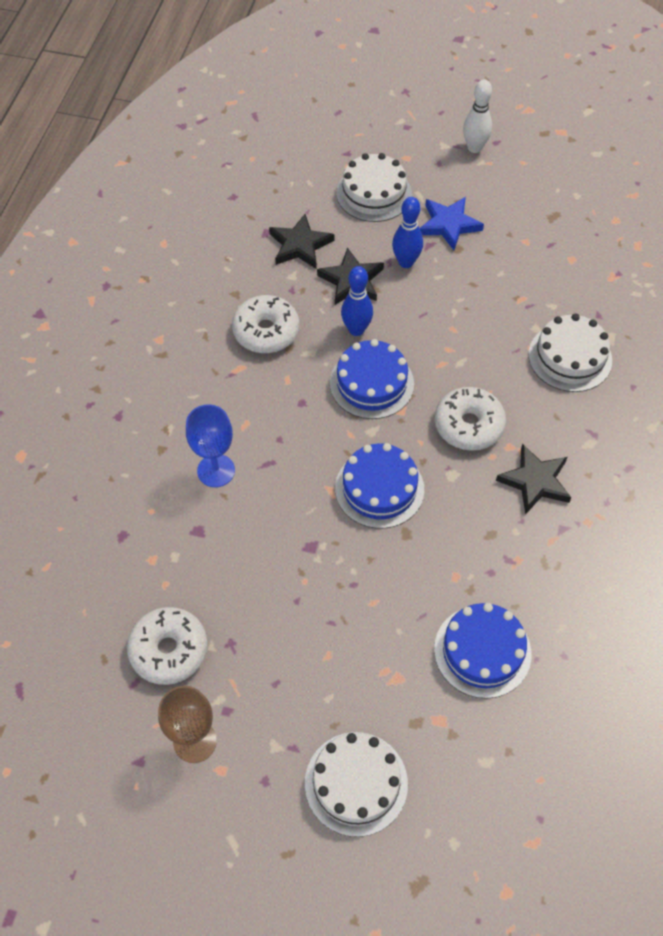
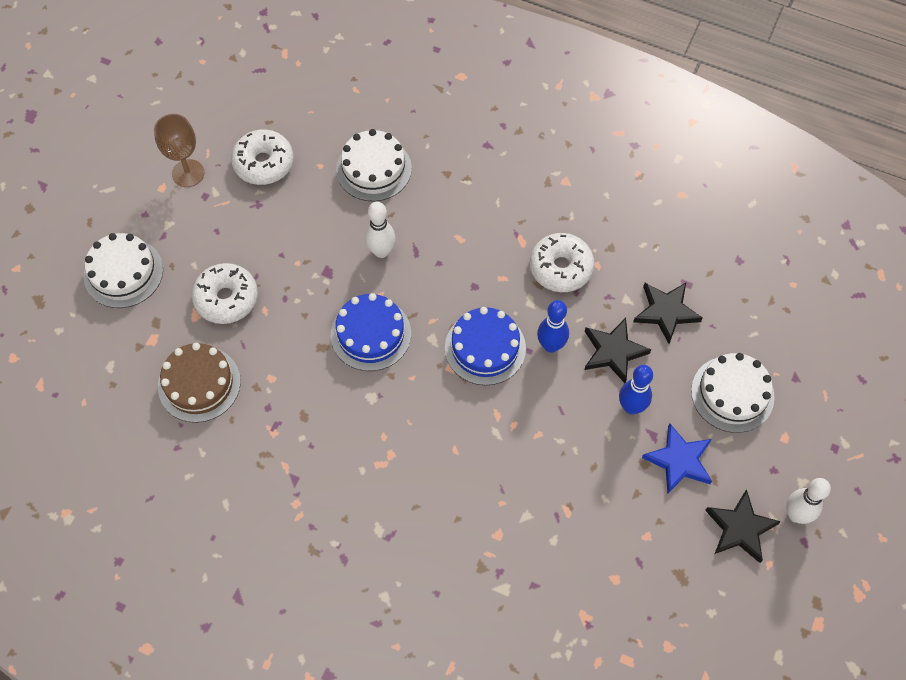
camera: 100 degrees right, 5 degrees up
blue goblet [186,404,235,487] -> none
blue cake [434,603,531,699] -> brown cake [158,343,241,423]
white donut [435,387,506,451] -> white donut moved to [192,263,258,324]
black star [496,444,571,515] -> black star moved to [705,489,781,563]
white cake [529,313,612,392] -> white cake moved to [336,129,412,202]
none -> white bowling pin [365,202,395,258]

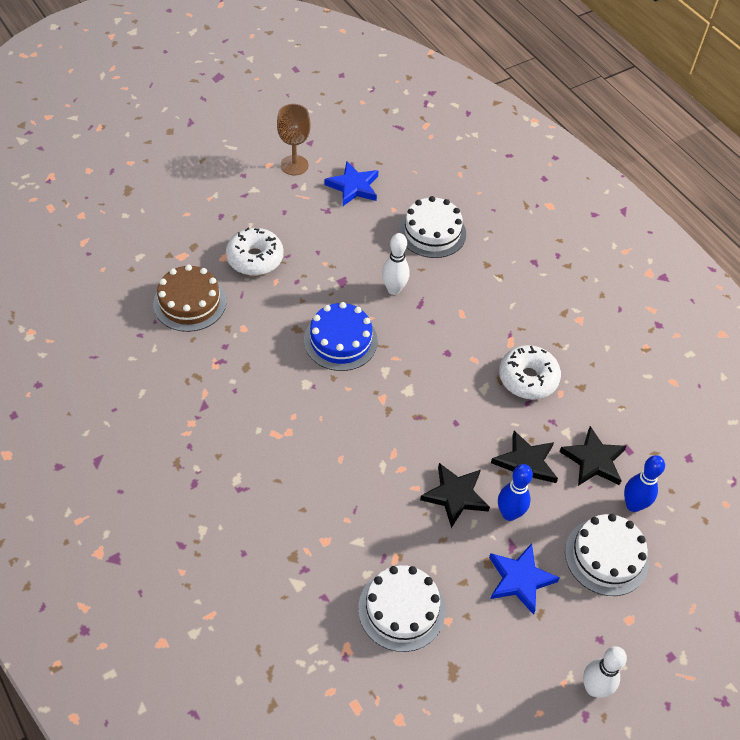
camera: 30 degrees right, 10 degrees down
white cake [84,233,163,308] -> white cake moved to [358,565,445,652]
white donut [231,130,294,185] -> blue star [324,161,378,206]
blue cake [445,307,526,385] -> none
blue bowling pin [537,300,569,353] -> blue bowling pin moved to [624,455,665,512]
black star [705,489,781,563] -> black star moved to [420,463,490,528]

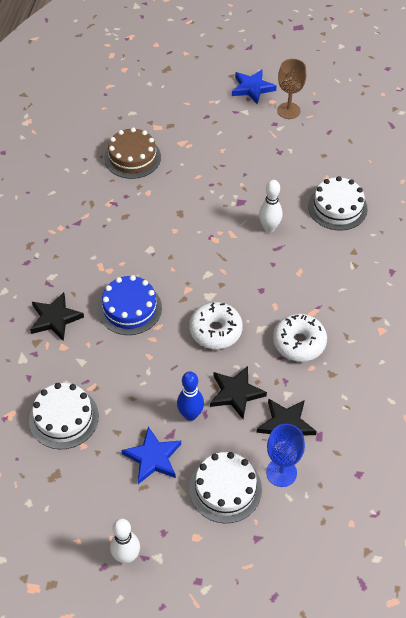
camera: 45 degrees right, 0 degrees up
white donut [226,228,283,276] -> white donut moved to [189,302,243,349]
blue cake [304,302,378,371] -> blue cake moved to [98,275,162,335]
blue star [324,161,378,206] -> blue star moved to [232,69,277,104]
black star [420,463,490,528] -> black star moved to [30,292,84,341]
blue bowling pin [624,455,665,512] -> blue goblet [266,424,305,487]

